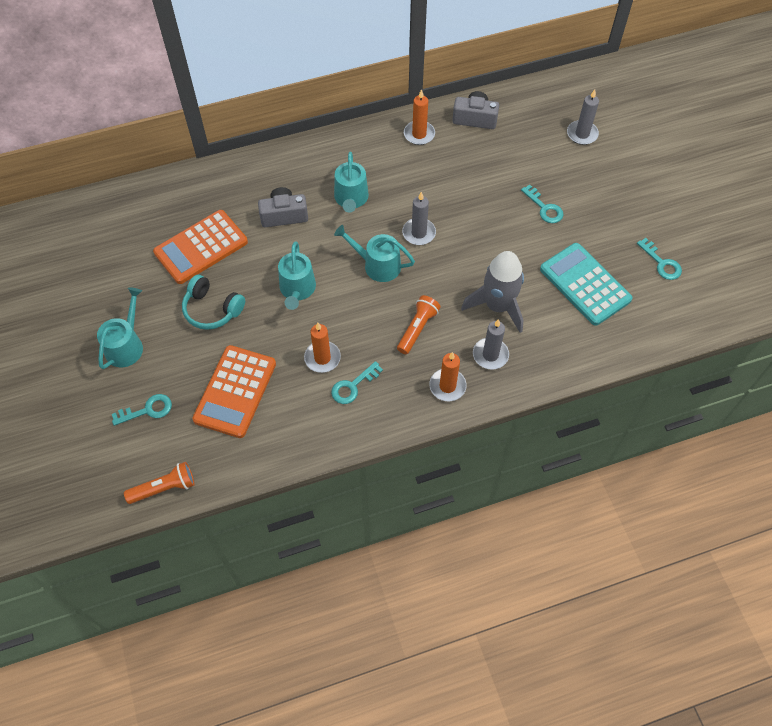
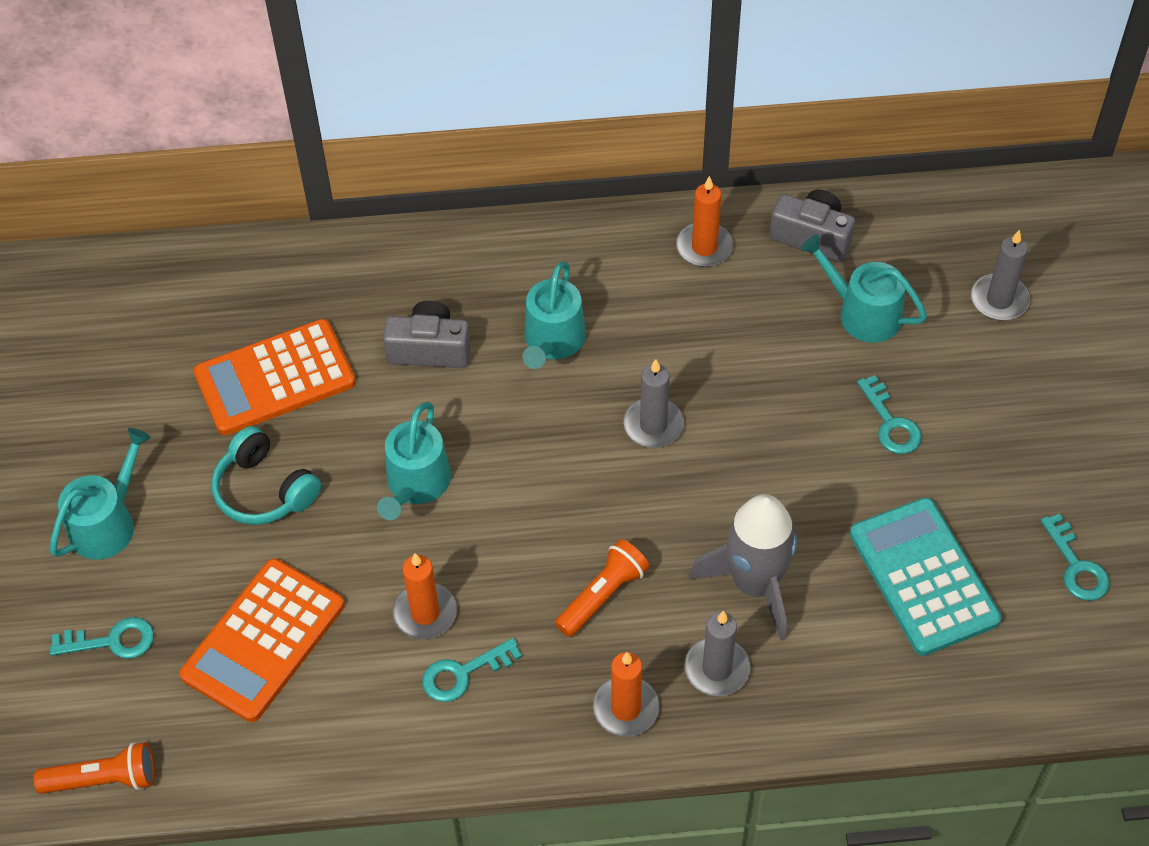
camera: 15 degrees right, 5 degrees down
turquoise watering can [334,225,415,282] -> turquoise watering can moved to [801,235,927,343]

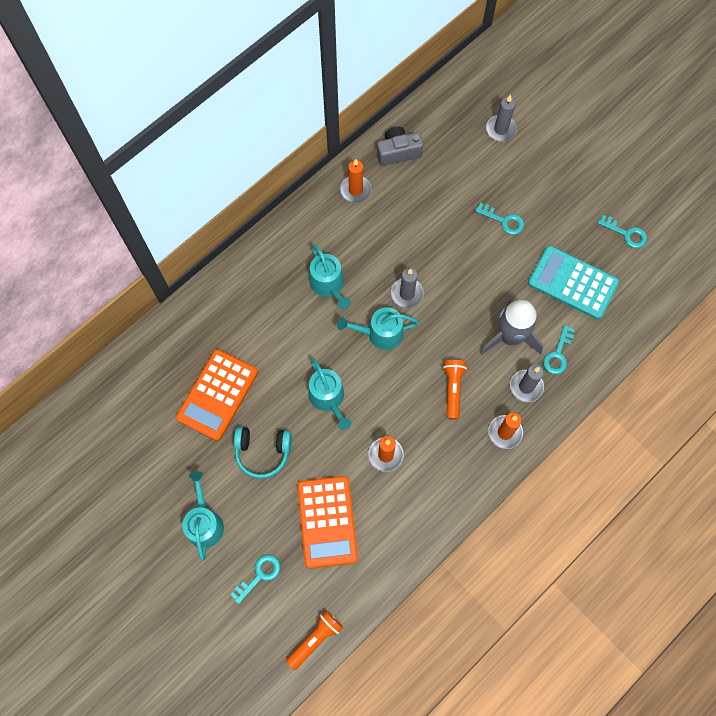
camera: 40 degrees left, 15 degrees up
grey camera [383,301,471,368] -> none
turquoise key [422,638,522,702] -> turquoise key moved to [543,325,575,374]
turquoise watering can [801,235,927,343] -> turquoise watering can moved to [337,307,419,350]

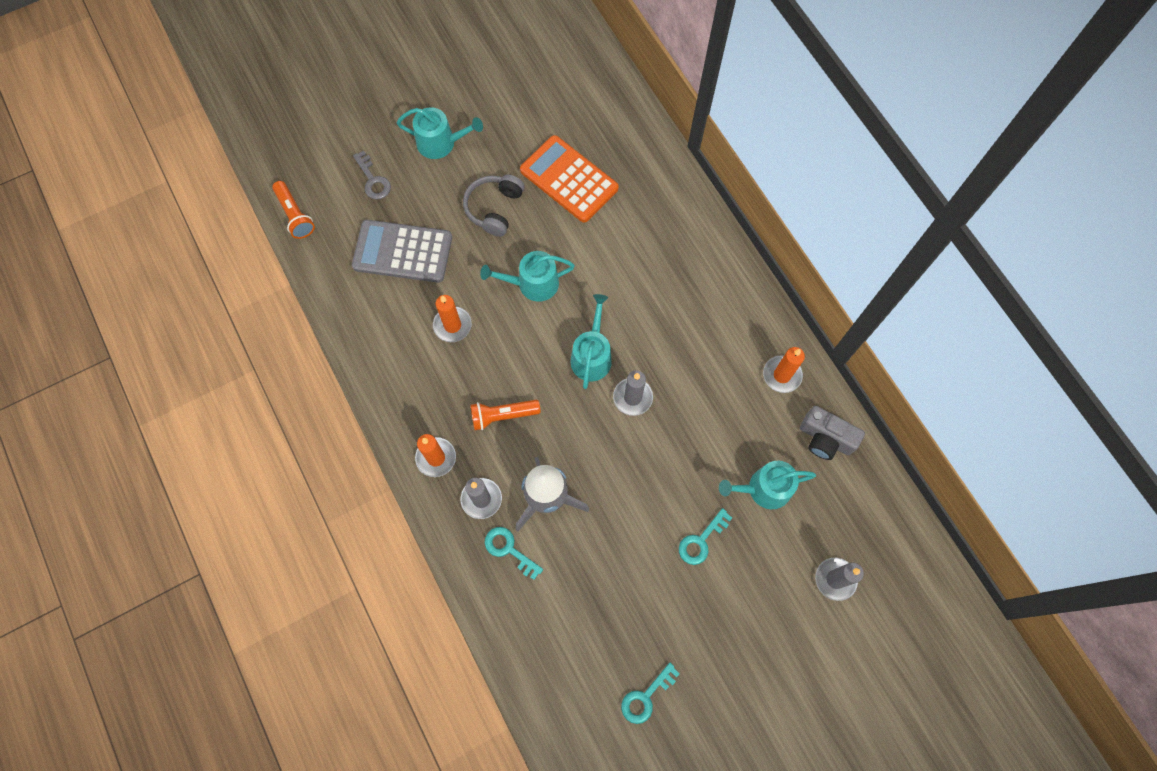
camera: 105 degrees right, 0 degrees up
turquoise key [231,554,280,604] -> grey key [353,151,391,199]
turquoise headphones [234,427,292,479] -> grey headphones [463,175,525,237]
orange calculator [297,476,358,569] -> grey calculator [352,220,452,283]
turquoise watering can [309,244,351,309] -> turquoise watering can moved to [719,461,816,509]
grey camera [377,127,423,166] -> grey camera turned 120 degrees clockwise [800,406,865,460]
orange flashlight [443,360,467,420] -> orange flashlight turned 150 degrees clockwise [470,400,541,430]
turquoise calculator [528,246,619,319] -> none

